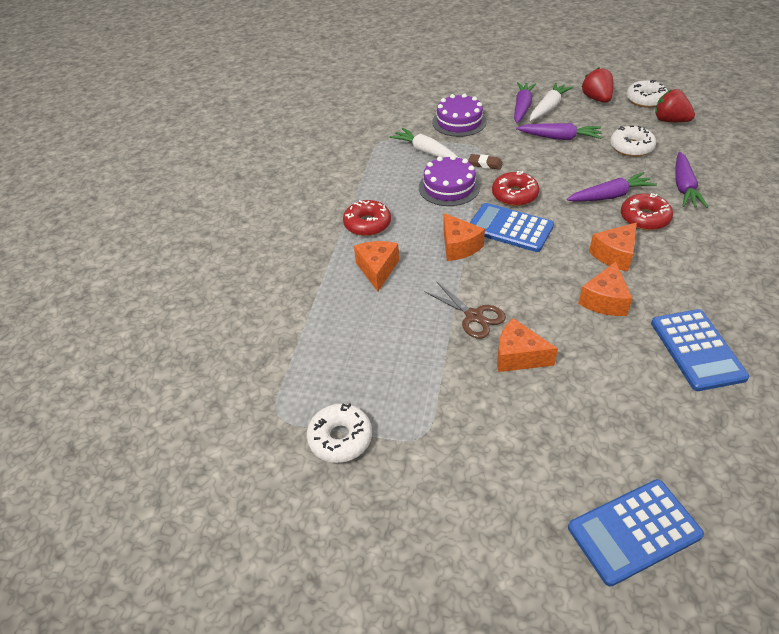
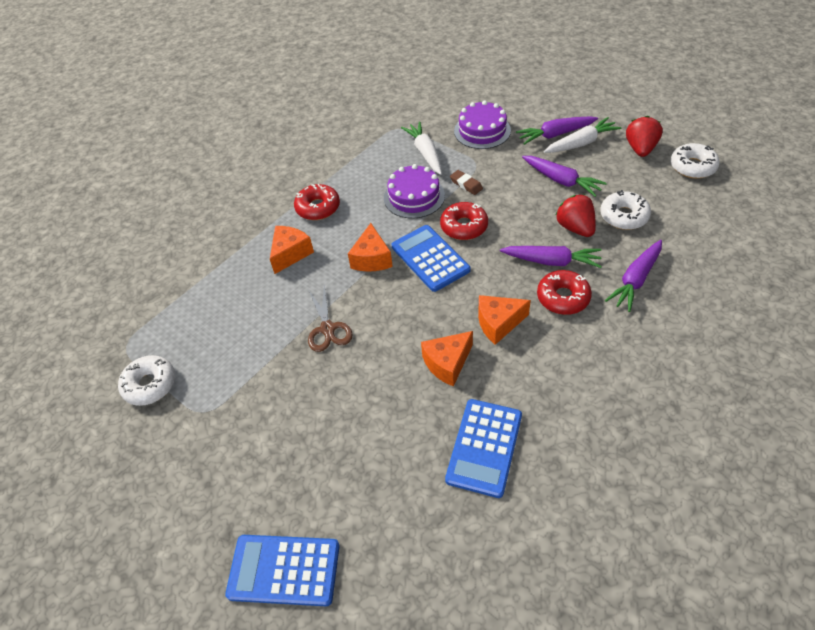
camera: 30 degrees right, 5 degrees up
orange cheese [497,318,558,372] -> none
purple carrot [514,82,536,123] -> purple carrot turned 150 degrees counterclockwise [516,116,598,145]
red strawberry [655,89,695,122] -> red strawberry moved to [555,195,596,237]

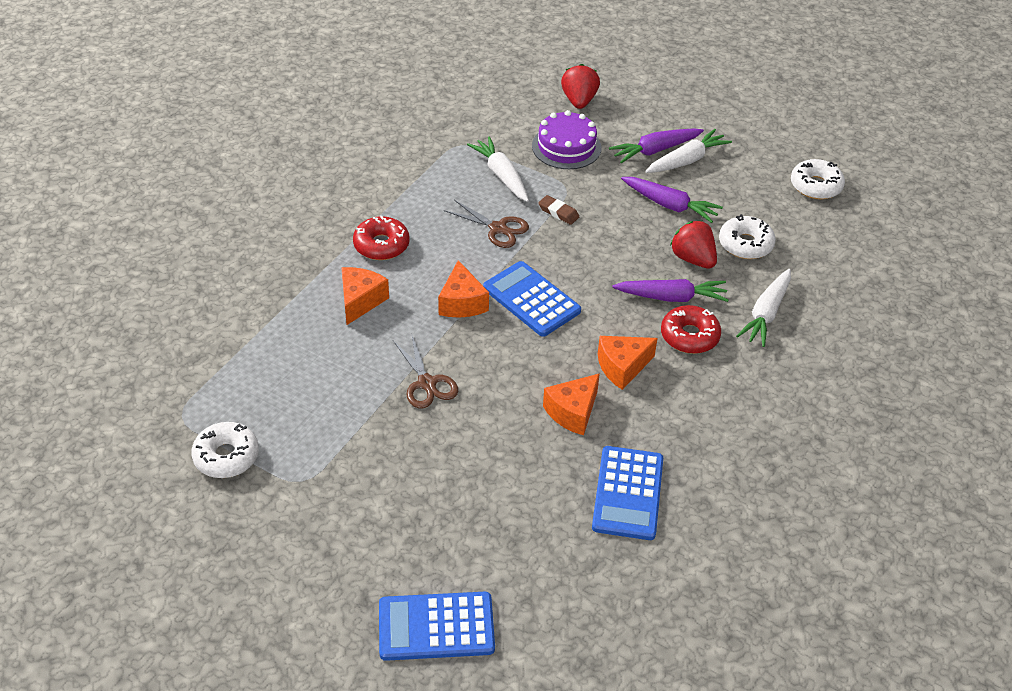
camera: 15 degrees left, 5 degrees down
purple cake [384,164,445,219] -> brown scissors [444,200,529,248]
red donut [440,202,488,240] -> none
purple carrot [605,240,662,312] -> white carrot [736,269,791,347]
red strawberry [626,116,663,157] -> red strawberry moved to [561,64,600,109]

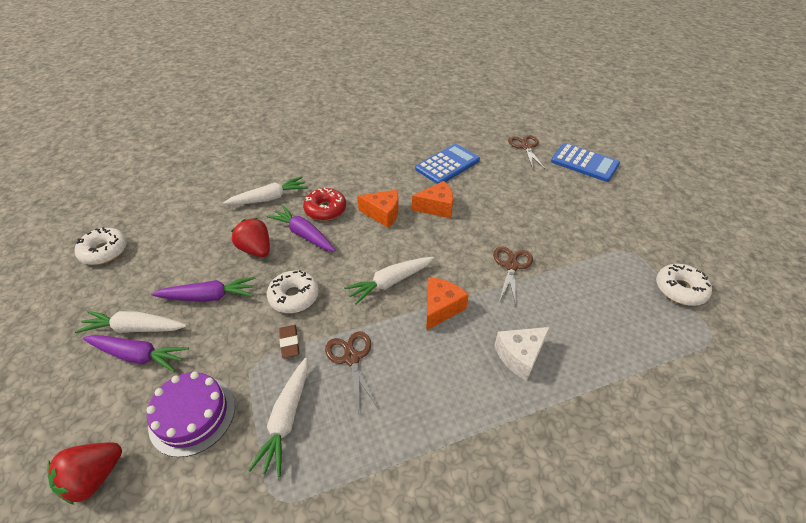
camera: 140 degrees left, 0 degrees up
orange cheese [341,267,389,325] -> white cheese [494,327,550,381]
red donut [353,216,410,260] -> none
blue calculator [483,261,581,337] -> white carrot [344,257,434,305]
purple carrot [621,177,723,223] -> purple carrot turned 105 degrees clockwise [151,277,255,302]
red strawberry [670,221,717,269] -> red strawberry turned 135 degrees clockwise [231,218,270,257]
white donut [719,214,776,259] -> white donut moved to [267,270,319,313]
none -> brown scissors [508,135,545,169]

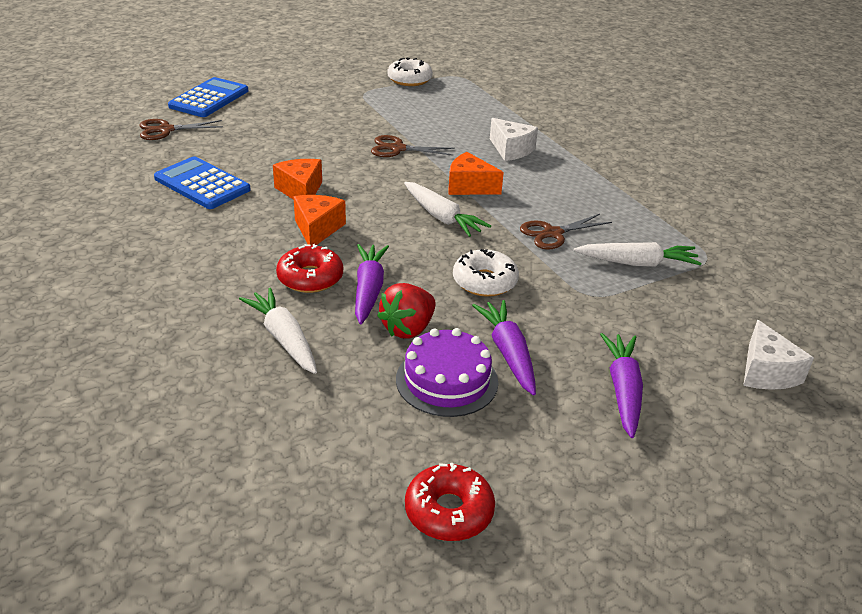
camera: 100 degrees left, 10 degrees down
red strawberry [47,442,122,505] -> white cheese [743,320,814,390]
white donut [75,227,127,265] -> red donut [405,463,495,541]
white carrot [75,311,187,333] -> none
purple cake [146,372,235,457] -> purple cake moved to [396,328,498,417]
purple carrot [267,206,336,252] -> purple carrot turned 150 degrees clockwise [355,244,389,324]
brown eraser [279,325,299,358] -> none

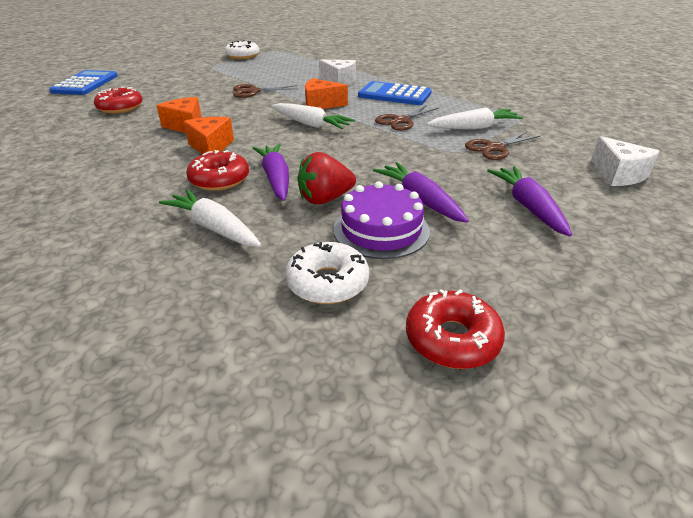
camera: 15 degrees left, 0 degrees up
brown scissors [140,119,223,140] -> brown scissors moved to [465,131,541,160]
blue calculator [154,157,251,209] -> blue calculator moved to [358,81,432,105]
red strawberry [377,283,436,338] -> red strawberry turned 45 degrees clockwise [298,152,356,204]
white donut [453,249,519,297] -> white donut moved to [285,242,369,304]
none -> red donut [94,87,143,114]

